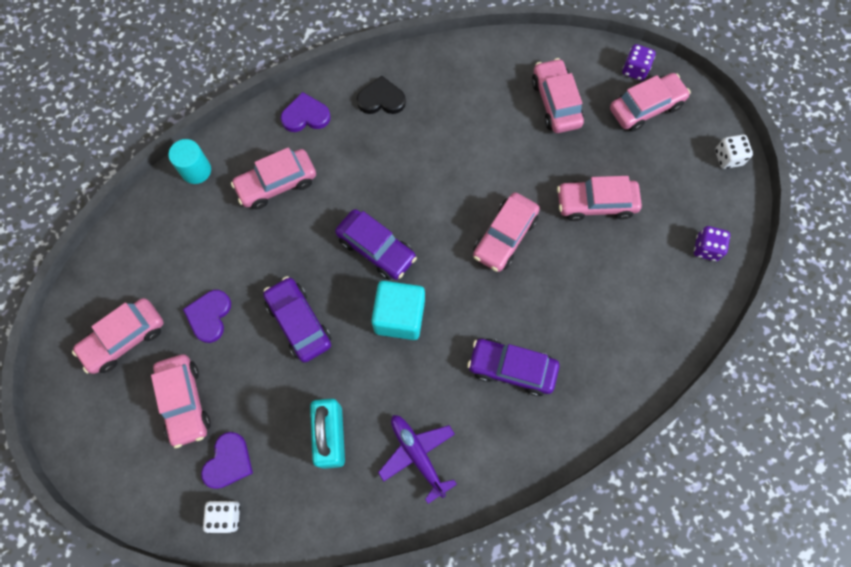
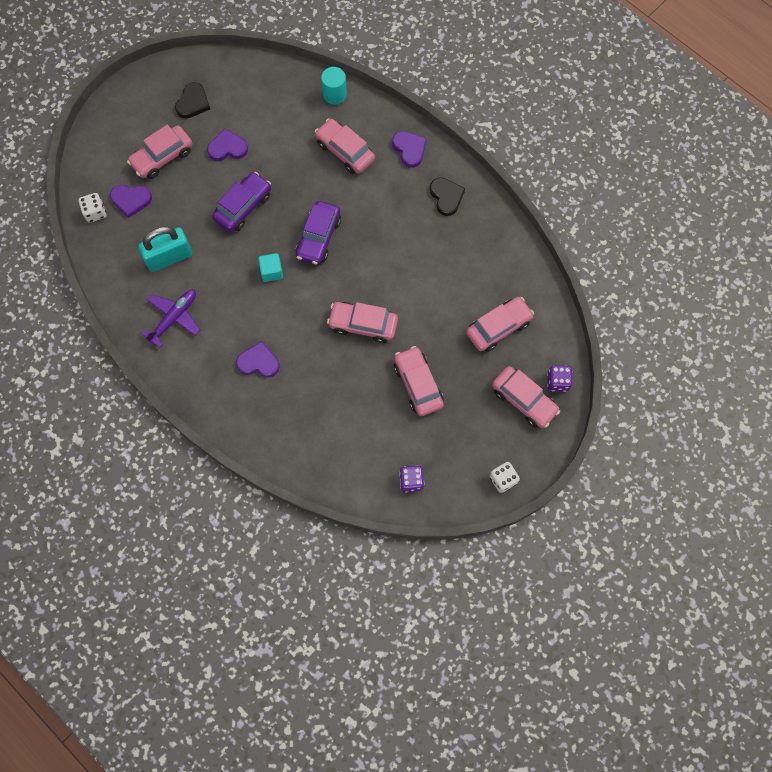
camera: 70 degrees right, 0 degrees up
pink car [72,298,164,374] -> black heart [175,82,210,119]
turquoise cube [371,281,425,340] -> turquoise cube [258,253,283,282], size x0.58
purple car [467,339,560,396] -> purple heart [236,341,280,377]

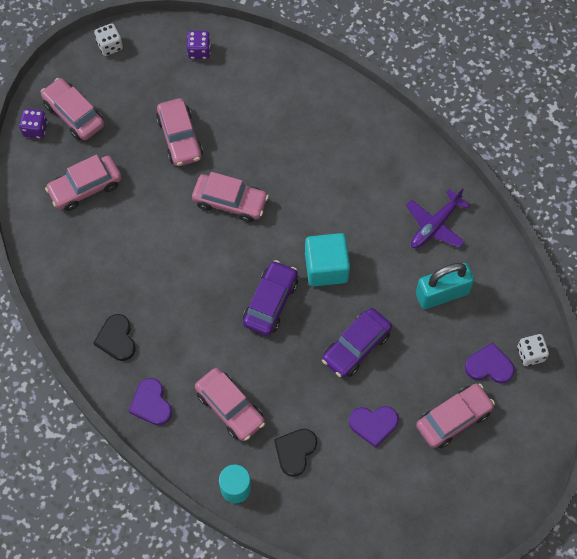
camera: 175 degrees left, 5 degrees down
black heart [175,82,210,119] -> black heart moved to [274,429,317,477]
purple heart [236,341,280,377] -> none
turquoise cube [258,253,283,282] -> turquoise cube [305,233,350,287], size x1.73

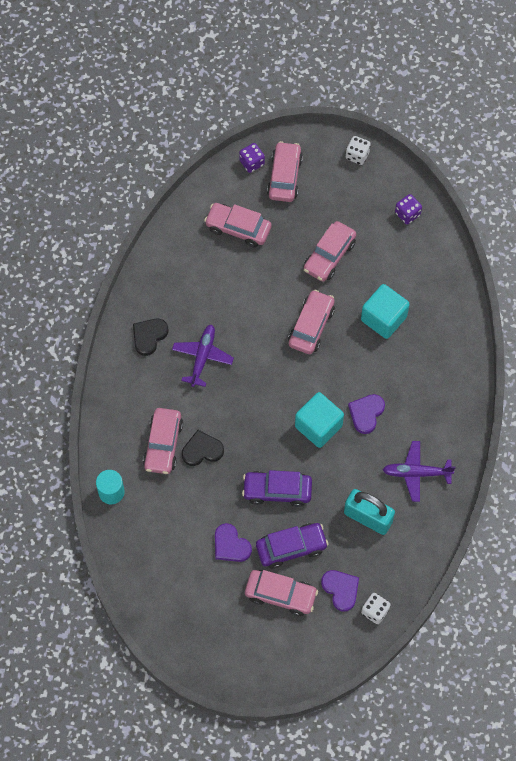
camera: 50 degrees right, 0 degrees up
purple heart [129,378,172,426] -> purple heart moved to [348,394,385,434]
pink car [192,172,269,222] -> pink car turned 135 degrees counterclockwise [288,290,335,354]
purple car [243,260,298,336] -> purple car moved to [256,523,329,569]
black heart [274,429,317,477] -> black heart moved to [182,430,224,466]
none -> purple plane [172,325,234,387]
none -> turquoise cube [361,284,410,339]

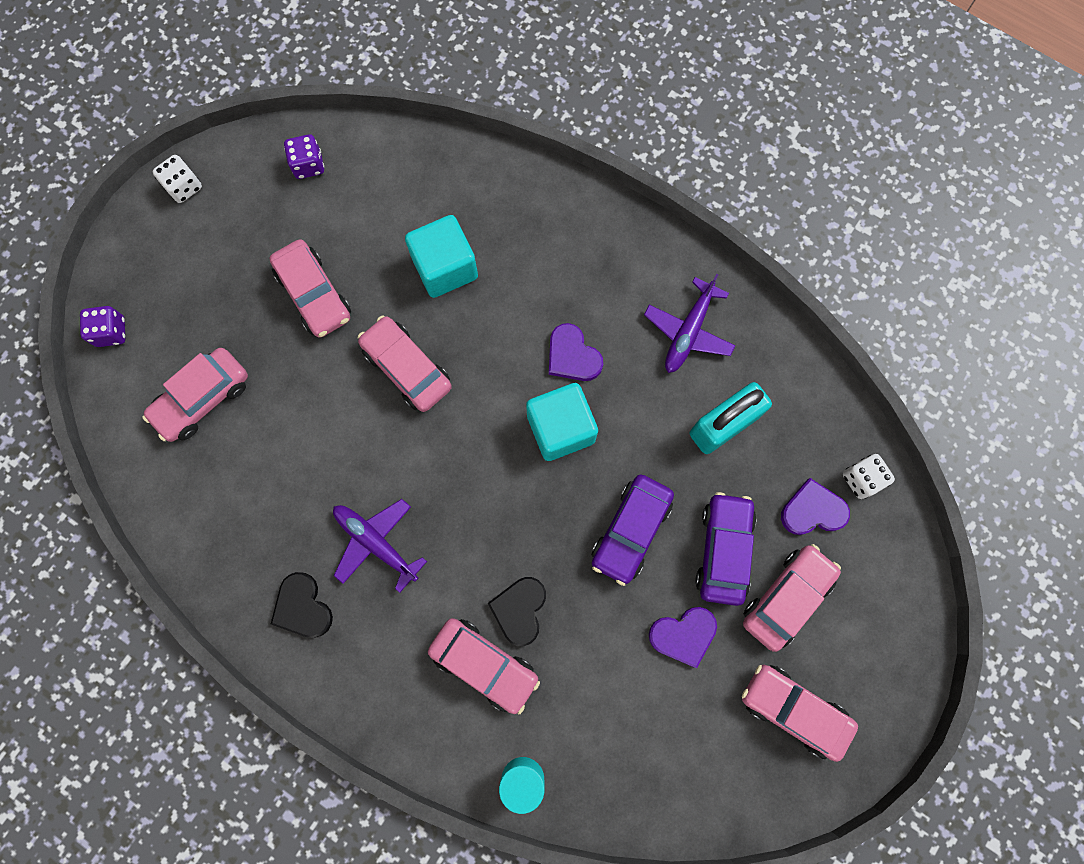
camera: 65 degrees left, 10 degrees up
pink car [267,141,303,202] -> pink car moved to [742,665,858,762]

